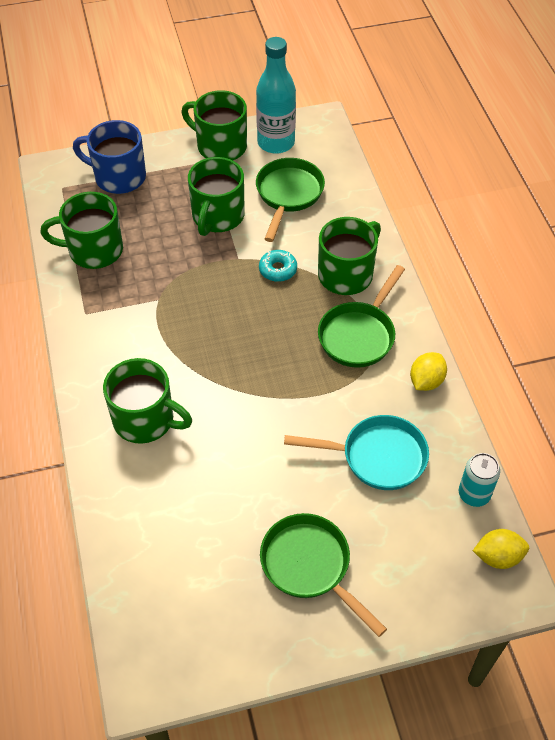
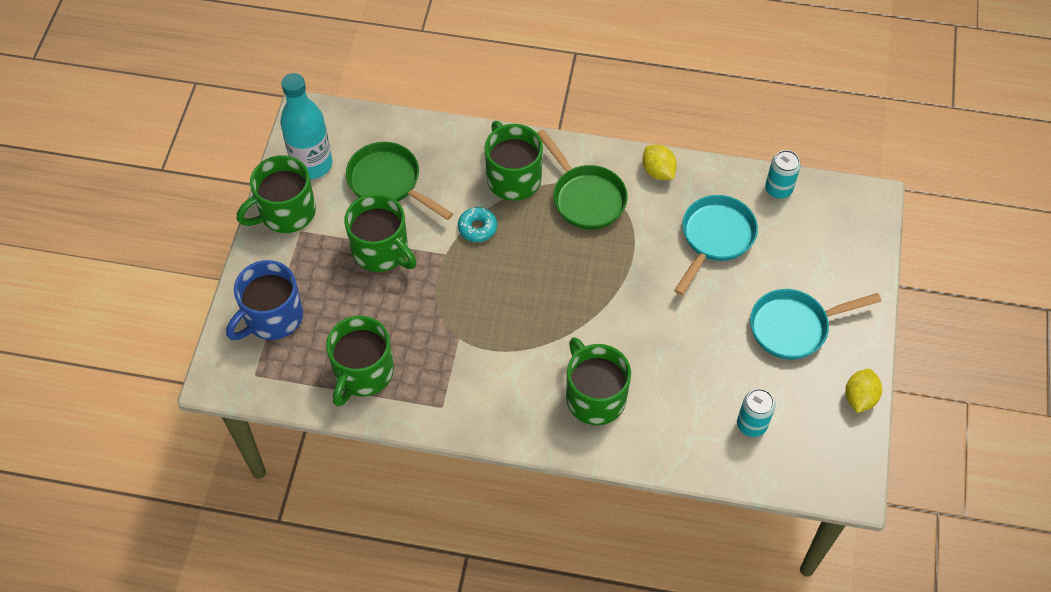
camera: 65 degrees left, 5 degrees up
green mug [103,358,192,444] -> green mug turned 75 degrees counterclockwise [566,337,631,425]
green pan [260,513,387,637] -> turquoise pan [750,289,881,360]
yellow lemon [473,529,529,569] -> yellow lemon moved to [845,369,882,413]
none -> turquoise can [737,389,775,437]

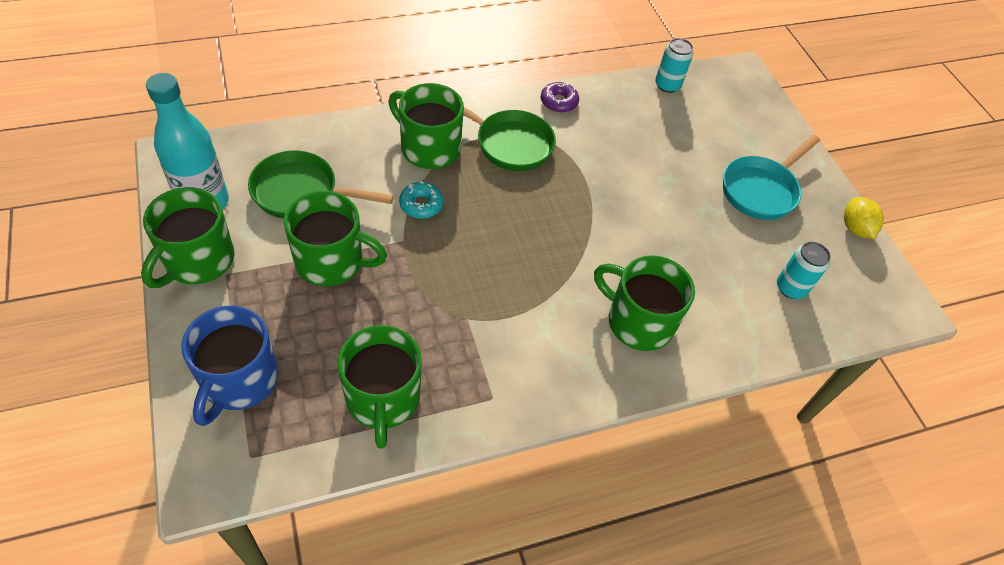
camera: 35 degrees left, 5 degrees down
yellow lemon [643,145,677,180] -> purple donut [541,82,579,113]
turquoise pan [674,195,758,295] -> none

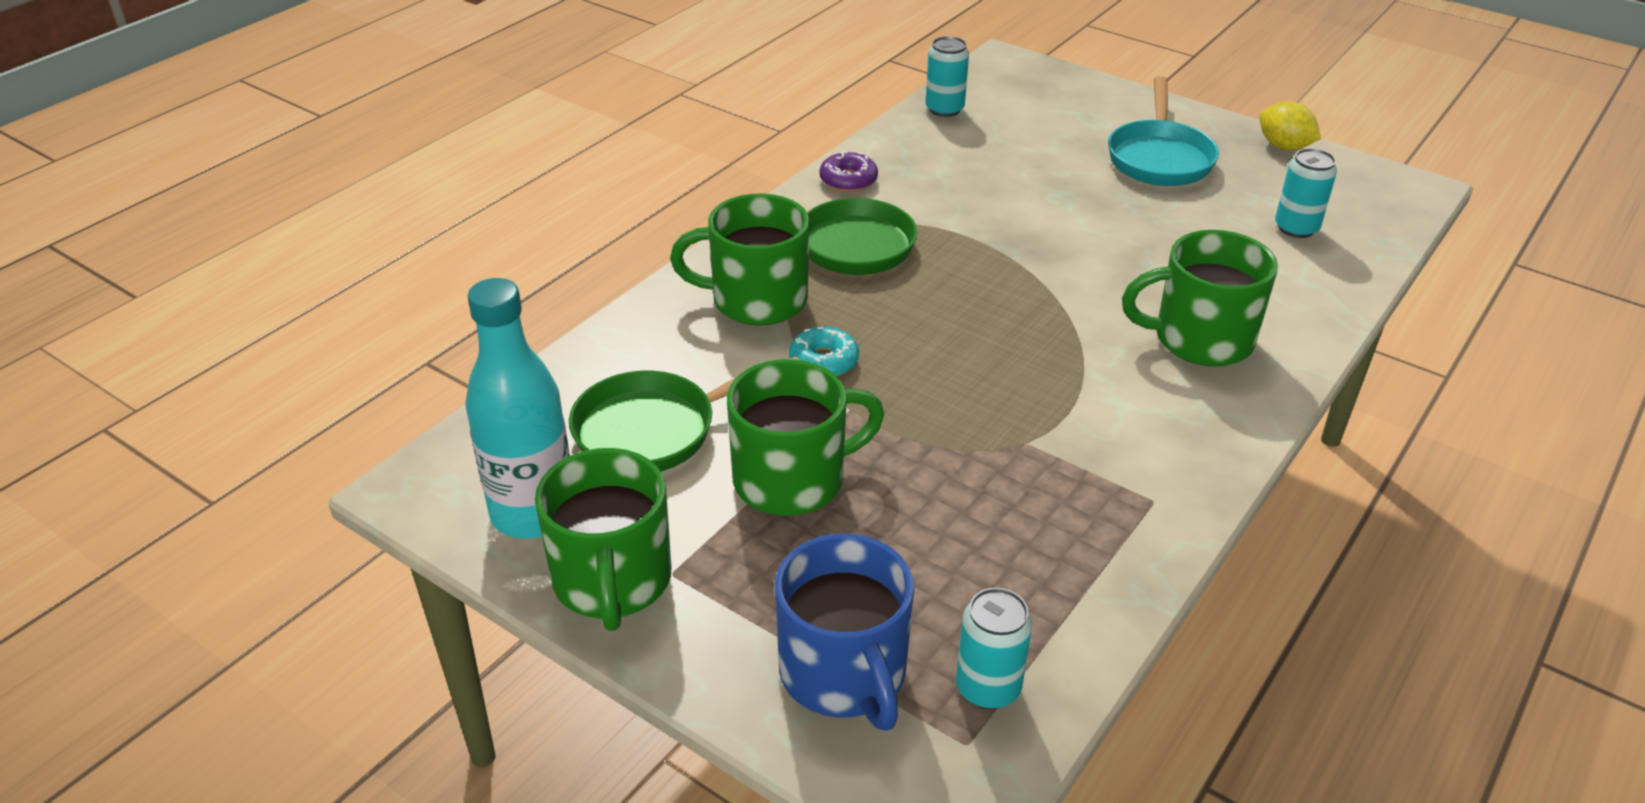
camera: 30 degrees left, 15 degrees down
green mug [338,325,422,449] -> none
none -> turquoise can [956,588,1032,709]

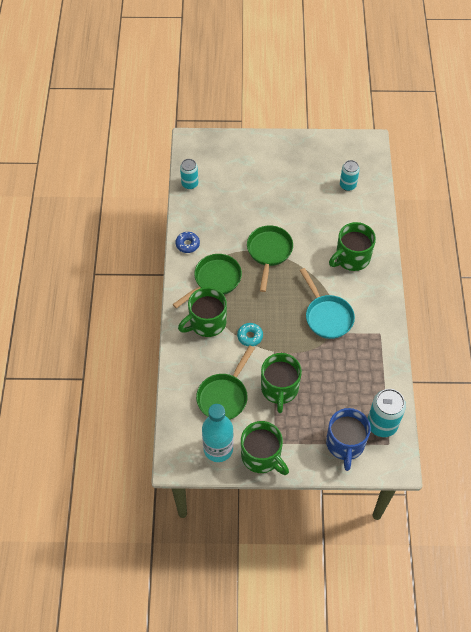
camera: 35 degrees left, 20 degrees up
green mug [727,359,884,516] -> green mug turned 150 degrees clockwise [261,353,302,413]
blue mug [775,534,914,731] -> blue mug turned 60 degrees clockwise [326,408,371,471]
purple donut [820,151,878,192] -> blue donut [175,232,200,253]
turquoise can [956,588,1032,709] -> turquoise can [368,389,406,437], size x1.58
turquoise pan [1108,76,1219,186] -> turquoise pan moved to [300,268,355,339]
yellow lemon [1260,101,1321,150] -> none
none -> green pan [247,225,293,292]

